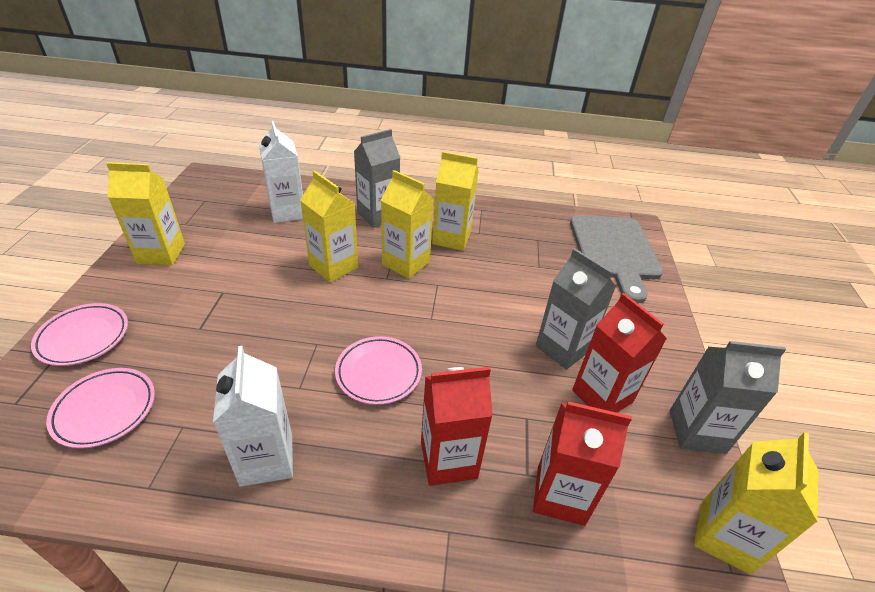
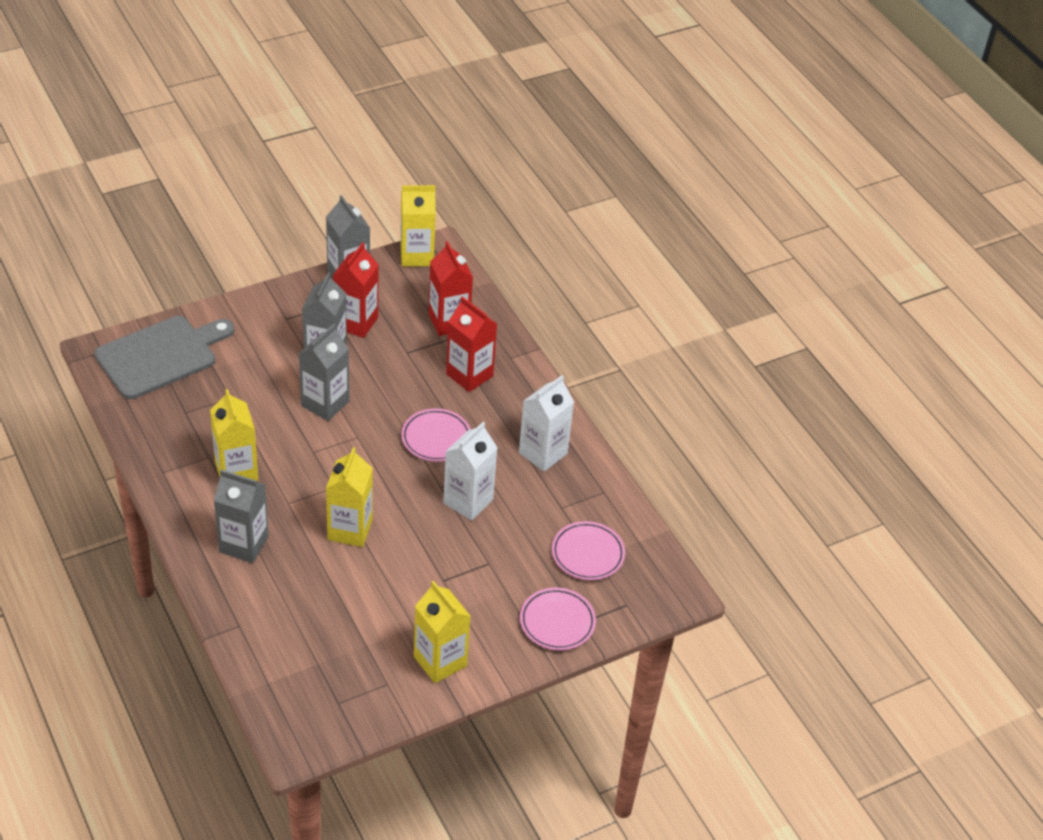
camera: 125 degrees left, 5 degrees up
white carton [259,121,303,223] -> white carton moved to [443,422,498,521]
yellow carton [381,170,434,279] -> none
none -> grey carton [298,324,349,421]

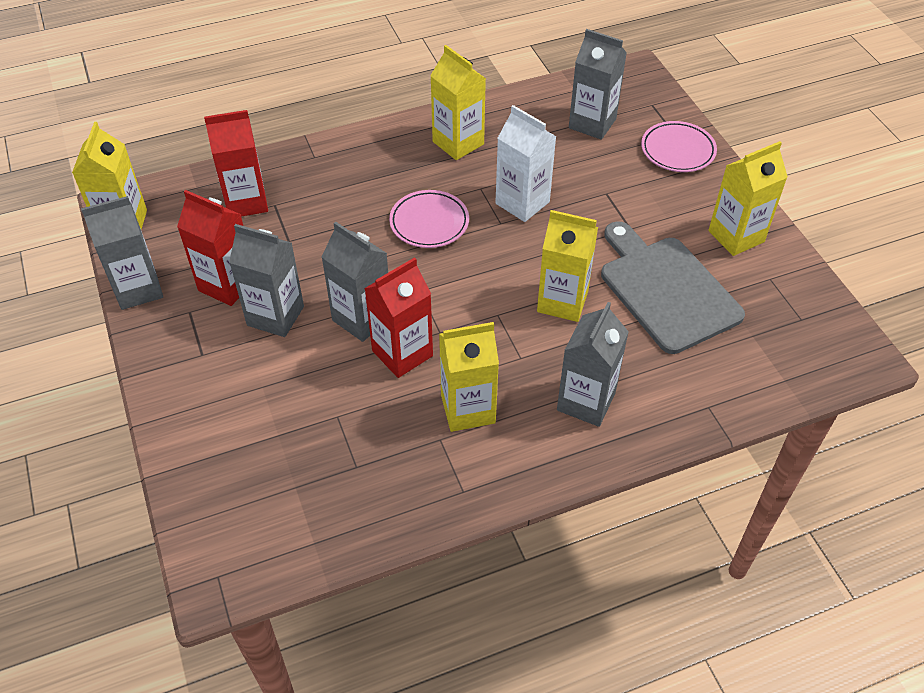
camera: 80 degrees left, 5 degrees up
grey cutting board [94,316,234,399] -> grey cutting board moved to [601,221,745,354]
red carton [446,296,497,392] -> red carton moved to [364,257,433,378]
white carton [519,375,574,472] -> yellow carton [430,45,486,160]
pink plate [552,521,625,580] -> grey carton [569,29,627,140]

